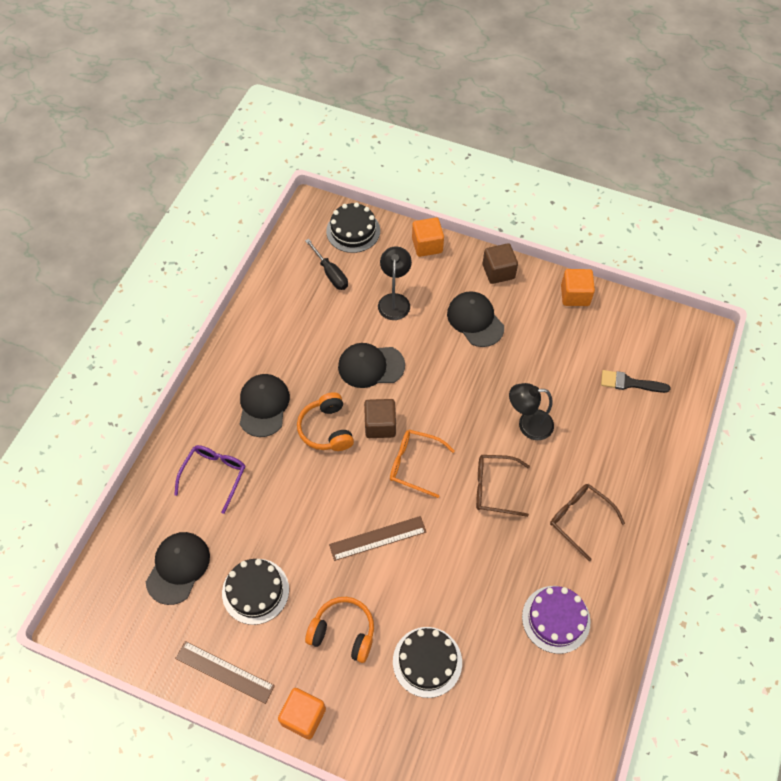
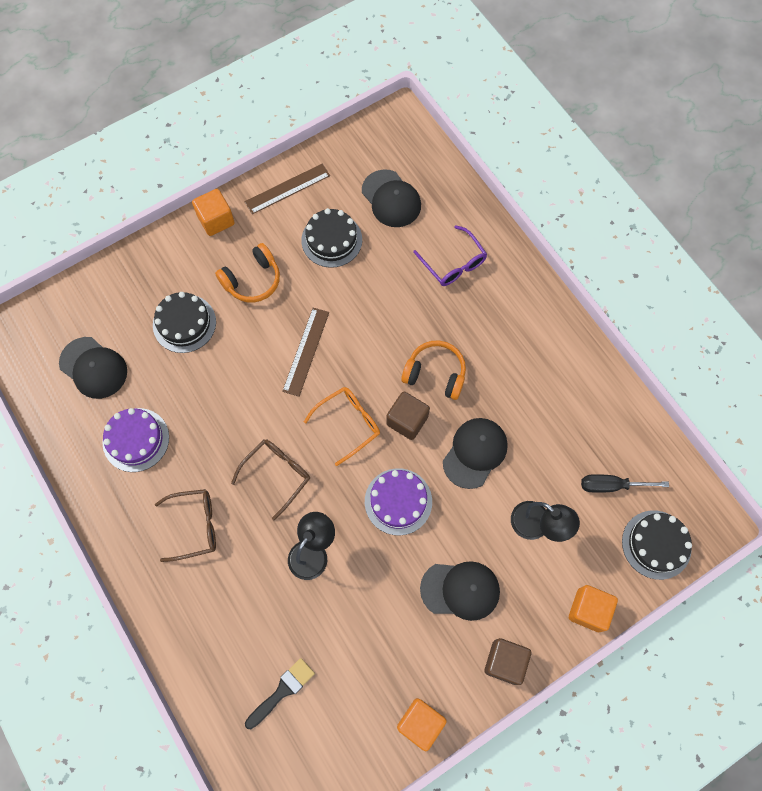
camera: 125 degrees right, 10 degrees up
black cap [240,374,290,437] -> black cap moved to [59,337,127,399]
none -> purple cake [365,468,432,535]

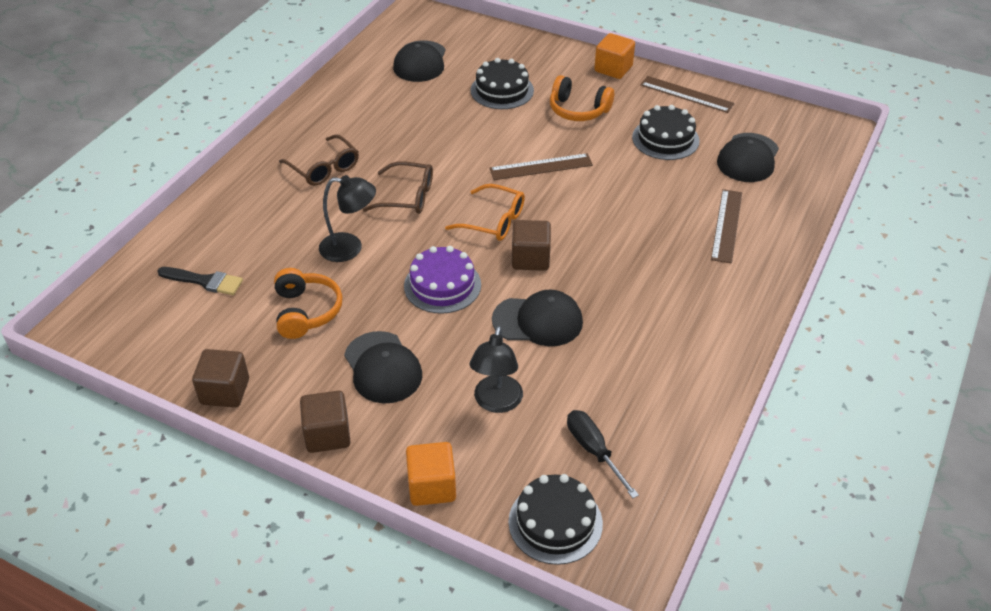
camera: 60 degrees right, 25 degrees down
purple cake [102,408,169,472] -> none
orange cube [397,698,447,751] -> brown cube [192,349,249,408]
orange headphones [401,341,466,400] -> orange headphones moved to [274,268,343,339]
purple glasses [413,225,487,286] -> brown ruler [711,189,742,264]

